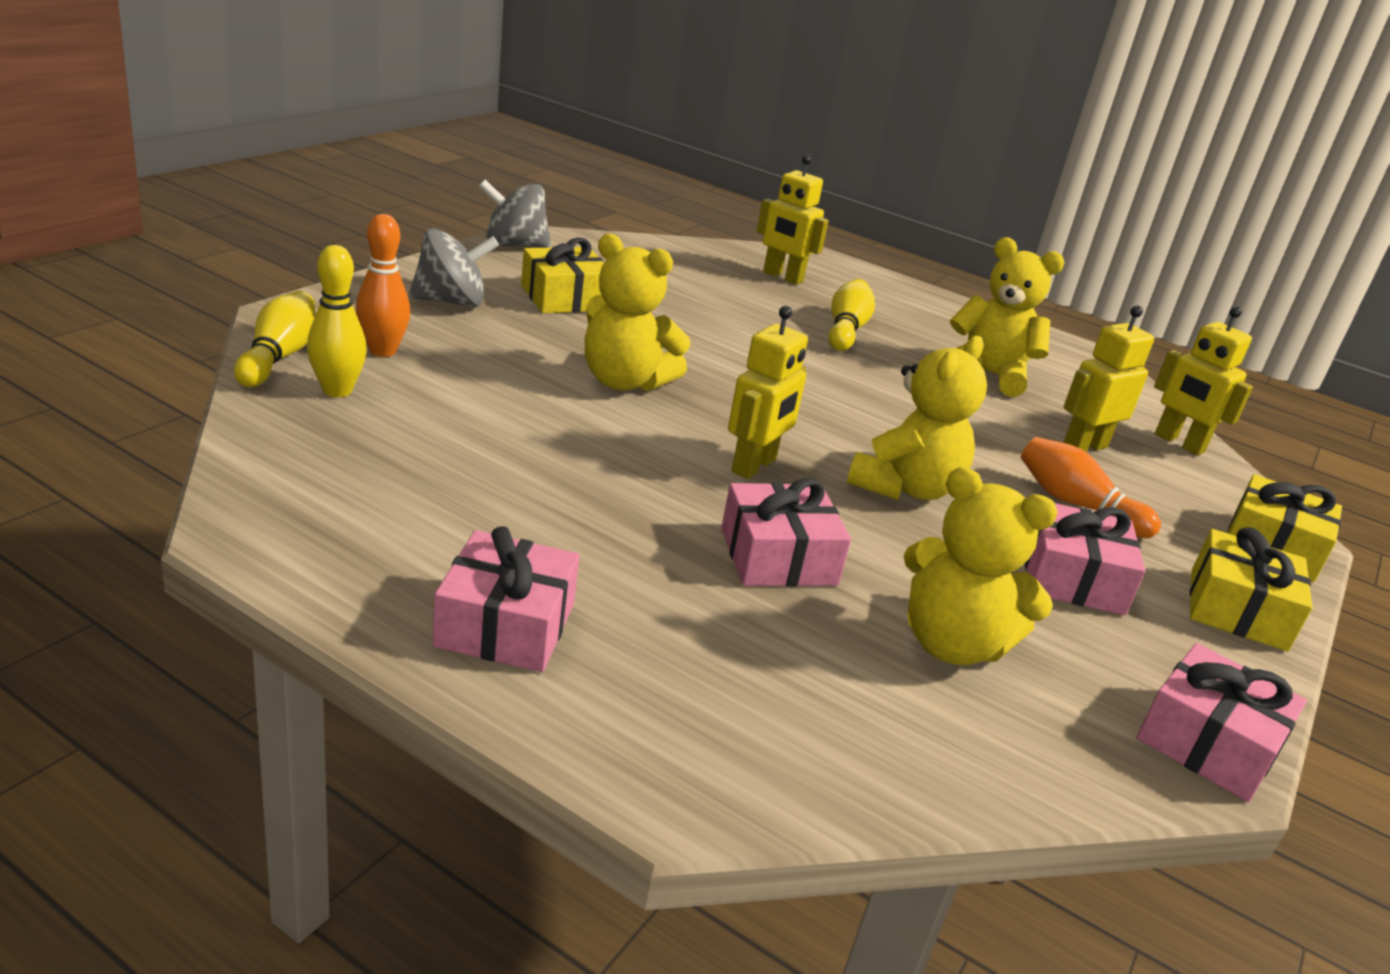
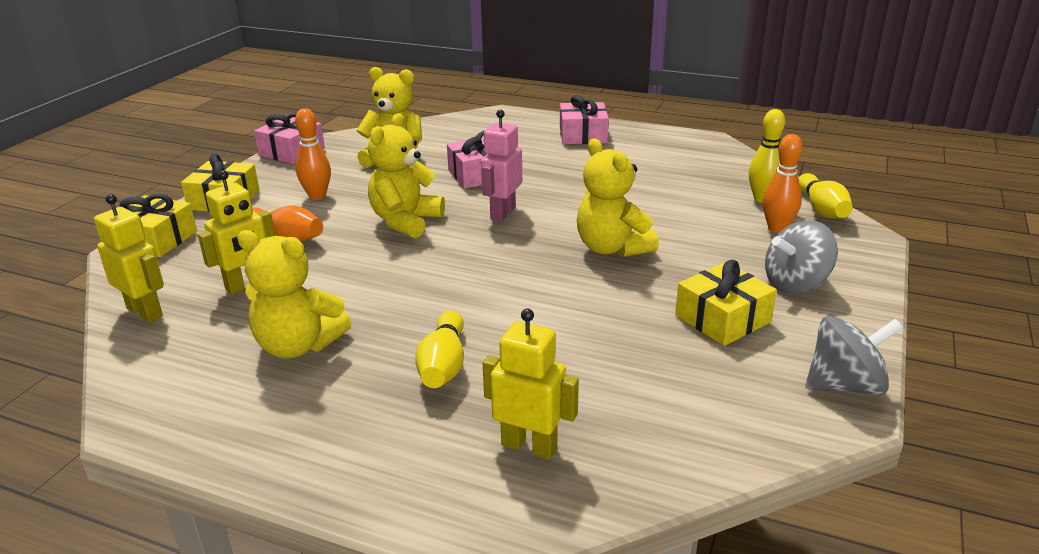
camera: 175 degrees right, 0 degrees up
yellow teddy bear [585,234,691,391] -> yellow teddy bear turned 135 degrees counterclockwise [577,138,659,257]
yellow robot [728,306,808,479] -> pink robot [481,110,522,222]
pink gift [1025,503,1145,615] -> orange bowling pin [295,108,331,200]

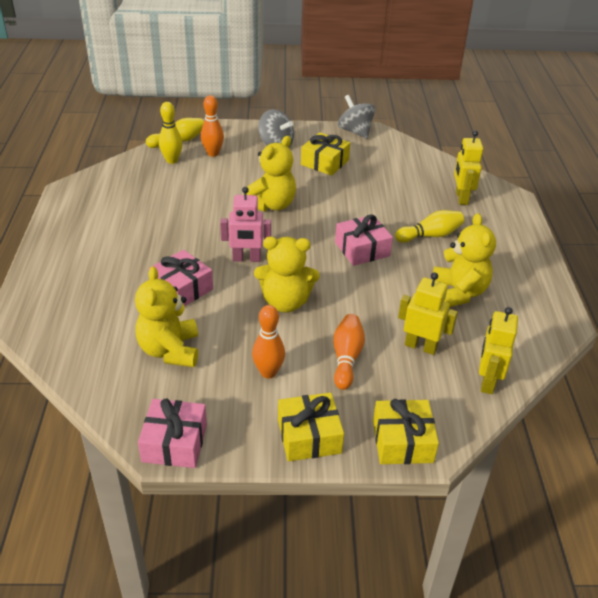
camera: 115 degrees left, 10 degrees up
pink gift [560,95,609,144] -> pink gift moved to [335,214,393,266]

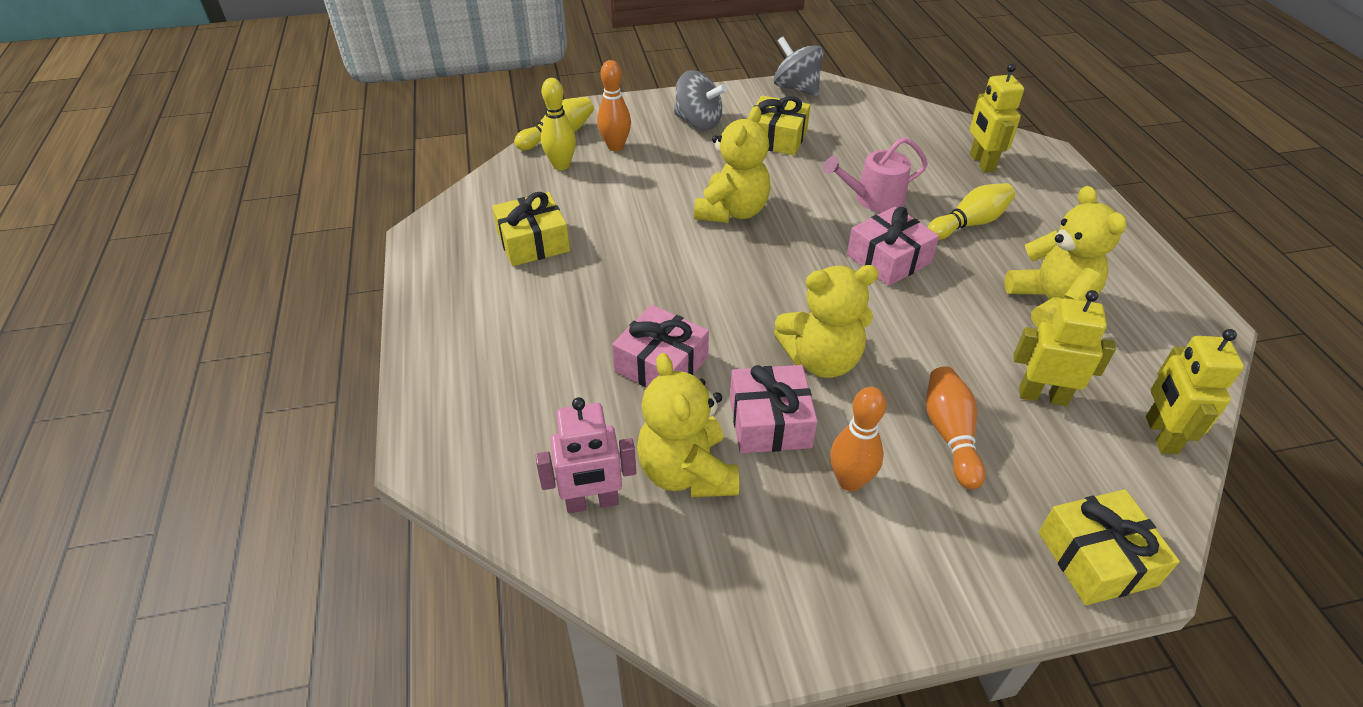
camera: 10 degrees left, 5 degrees up
pink gift [138,399,207,468] -> pink gift moved to [730,365,818,454]
pink robot [220,187,271,262] -> pink robot moved to [536,397,636,513]
yellow gift [278,393,344,461] -> yellow gift moved to [492,192,570,266]
none -> pink watering can [823,137,928,212]

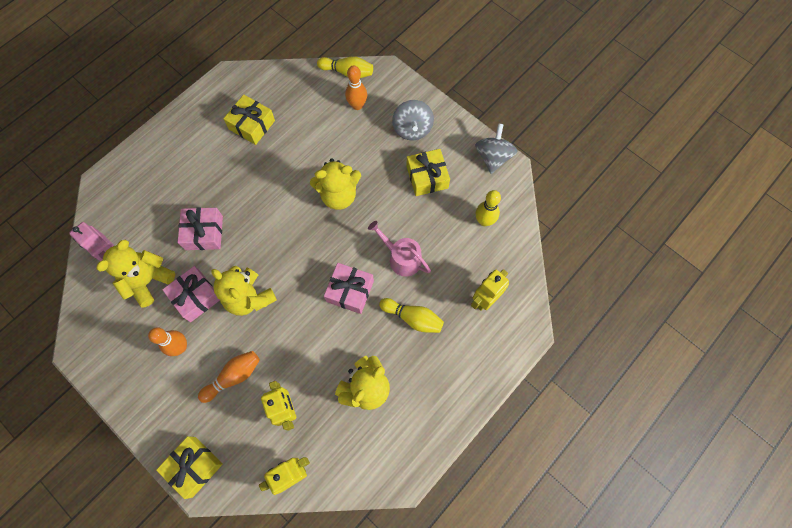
camera: 55 degrees right, 25 degrees up
yellow bowling pin [541,78,576,170] -> yellow bowling pin moved to [476,190,501,226]

